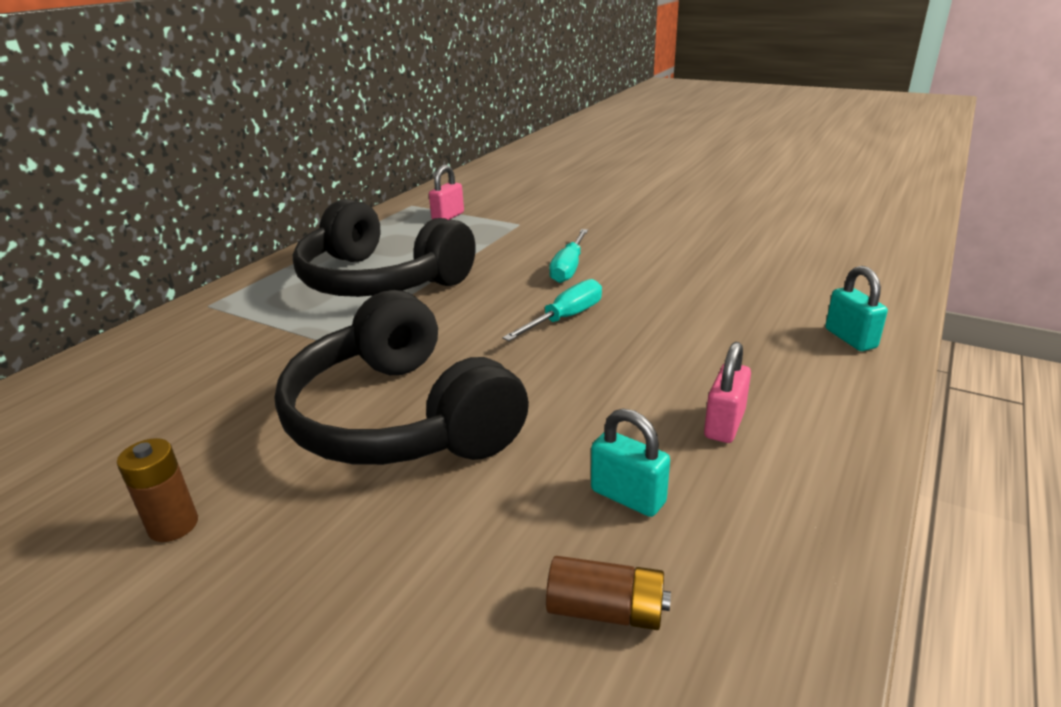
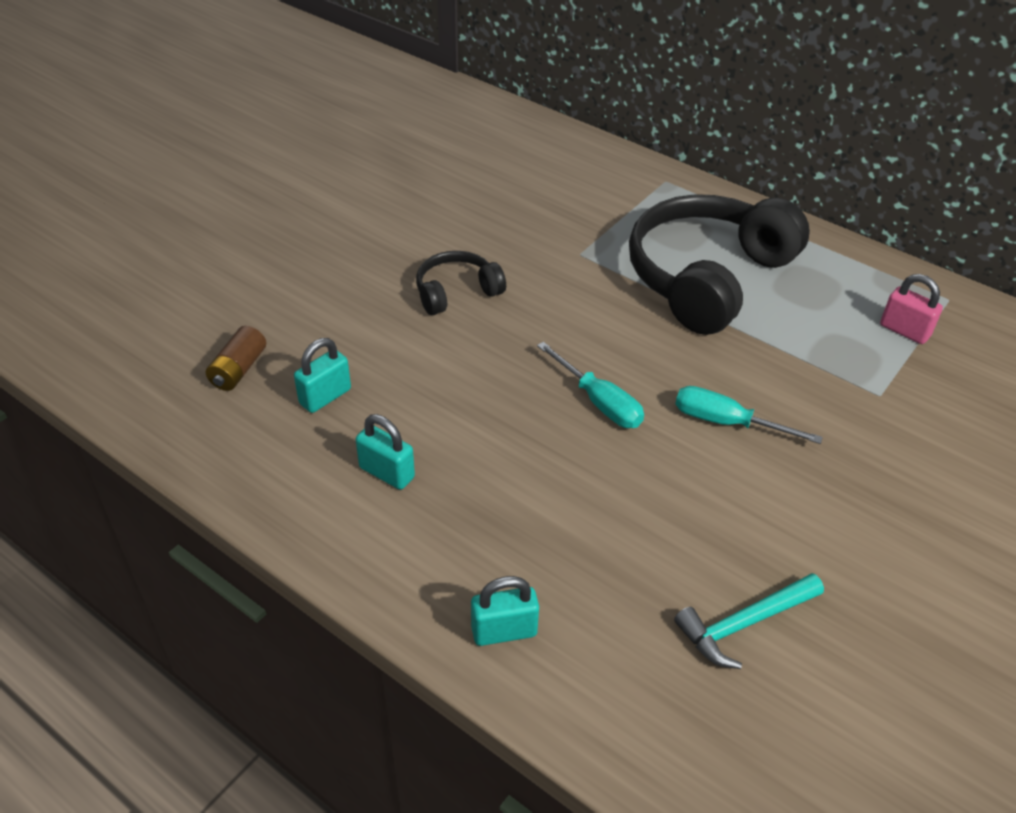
camera: 95 degrees right, 15 degrees up
brown battery [117,438,198,542] -> none
black headphones [274,290,529,465] -> black headphones [416,251,506,315], size x0.48
pink padlock [704,342,751,443] -> turquoise padlock [356,414,415,490]
none -> turquoise hammer [674,573,824,669]

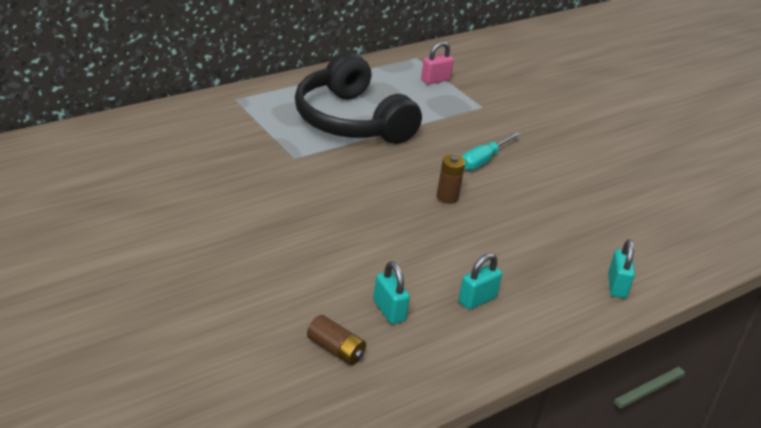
camera: 75 degrees left, 10 degrees down
black headphones [416,251,506,315] -> none
turquoise screwdriver [537,342,644,428] -> brown battery [437,155,465,204]
turquoise hammer [674,573,824,669] -> none

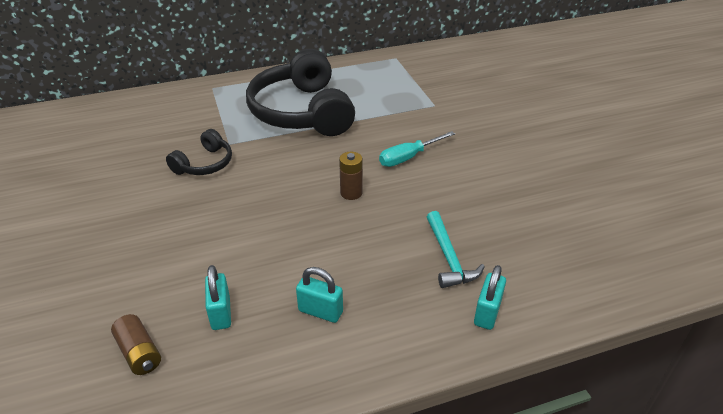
camera: 20 degrees right, 5 degrees up
pink padlock [421,41,454,85] -> none
turquoise padlock [458,253,502,310] -> turquoise padlock turned 45 degrees clockwise [296,267,343,323]
none -> black headphones [166,129,232,175]
none -> turquoise hammer [427,211,485,288]

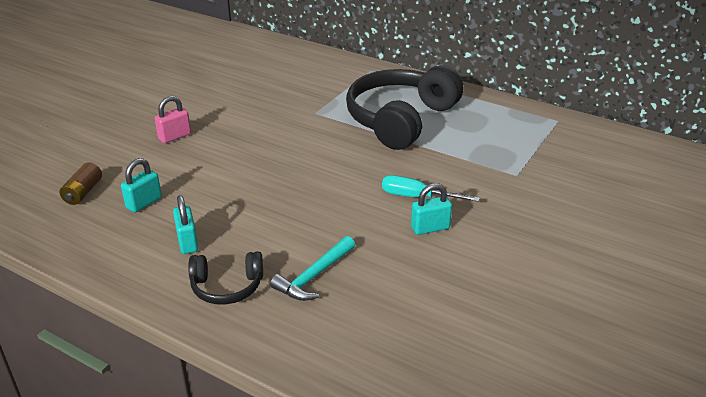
camera: 50 degrees right, 5 degrees down
black headphones [166,129,232,175] -> black headphones moved to [188,251,263,305]
brown battery [339,152,363,200] -> none
turquoise padlock [474,265,506,330] -> turquoise padlock moved to [411,183,452,235]
none -> pink padlock [155,96,191,143]

